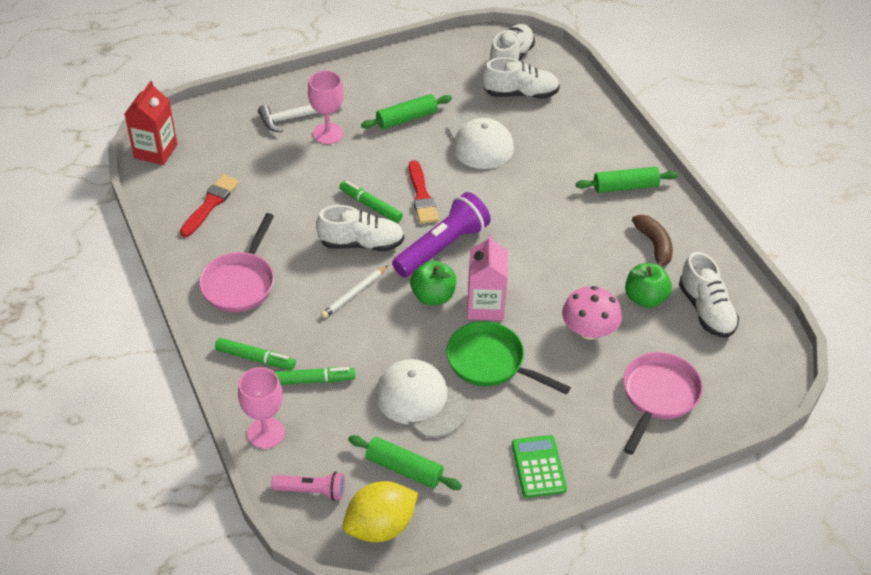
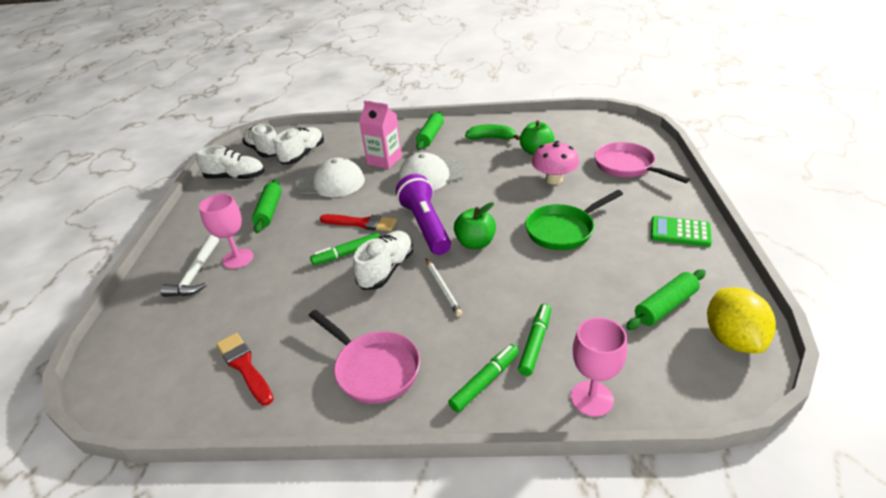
camera: 60 degrees left, 10 degrees down
red carton [124,81,177,165] -> none
pink flashlight [271,472,345,501] -> none
white cap [375,359,467,438] -> white cap moved to [398,152,467,191]
pink carton [467,234,508,321] -> pink carton moved to [359,100,402,169]
brown banana [632,215,673,267] -> green banana [465,124,520,140]
white shoe [679,252,739,338] -> white shoe moved to [196,145,264,180]

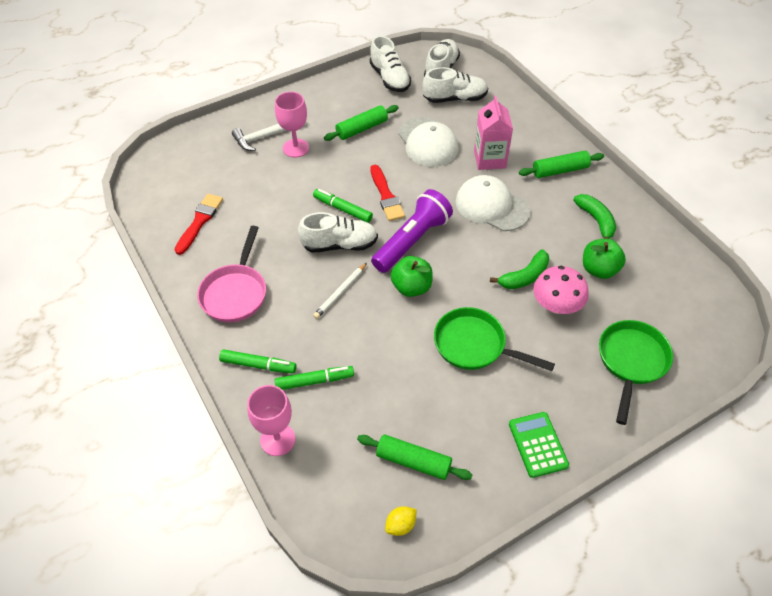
camera: 55 degrees right, 15 degrees up
pink pan [594,142,690,183] -> green pan [599,320,673,425]
yellow lemon [707,287,776,353] -> yellow lemon [385,506,417,536], size x0.47
none -> green banana [490,249,549,289]

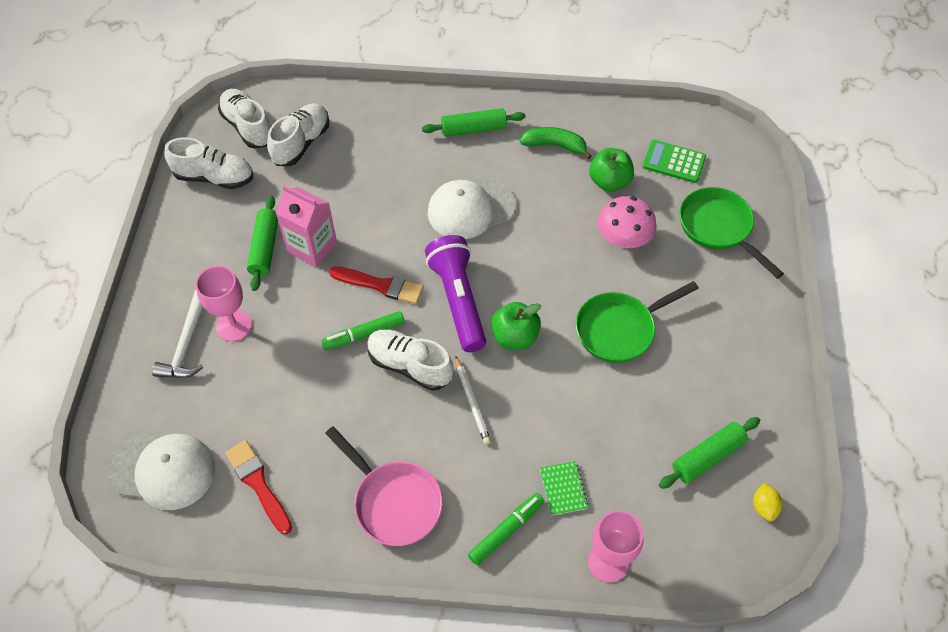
camera: 55 degrees left, 5 degrees up
green marker [275,366,354,390] -> green notebook [540,461,588,516]
white shoe [298,212,378,252] -> white shoe turned 90 degrees counterclockwise [367,329,454,391]
white cap [398,117,459,167] -> white cap moved to [109,433,215,510]
pink carton [474,96,513,170] -> pink carton moved to [276,185,337,267]
green banana [490,249,549,289] -> none
green calculator [509,412,569,478] -> green calculator moved to [642,140,706,183]
green rolling pin [519,151,604,178] -> green rolling pin turned 60 degrees clockwise [422,108,526,137]

